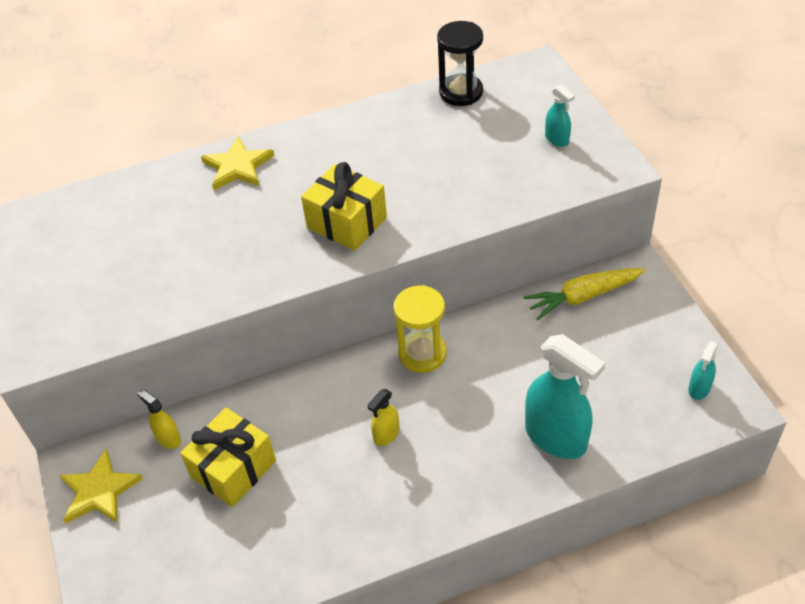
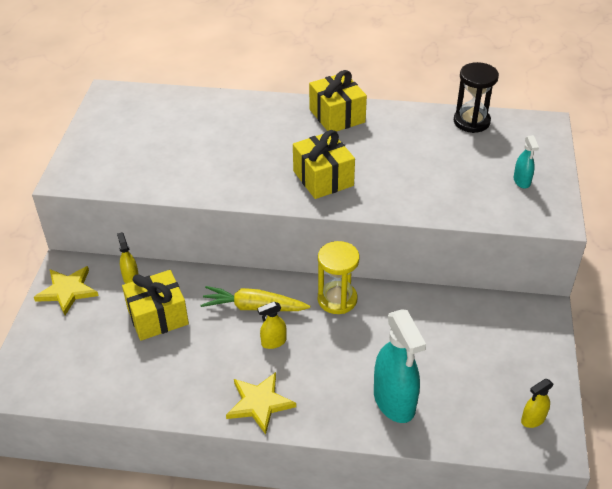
camera: 25 degrees right, 5 degrees down
yellow star [201,136,274,190] -> yellow star moved to [226,372,296,435]
yellow carrot [524,268,645,320] -> yellow carrot moved to [200,286,310,311]
turquoise spray bottle [688,341,718,400] -> yellow spray bottle [521,379,553,428]
none -> yellow gift [309,70,367,132]

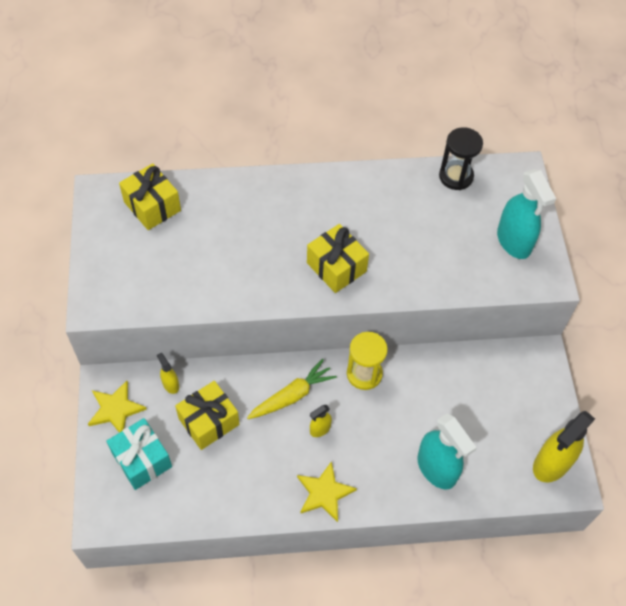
camera: 15 degrees left, 15 degrees up
yellow carrot [200,286,310,311] -> yellow carrot turned 150 degrees clockwise [247,359,337,419]
yellow gift [309,70,367,132] -> yellow gift moved to [119,163,181,230]
turquoise spray bottle [513,135,539,188] -> turquoise spray bottle [497,169,556,259], size x2.09
yellow spray bottle [521,379,553,428] -> yellow spray bottle [533,411,595,482], size x2.09
none -> turquoise gift [106,418,172,490]

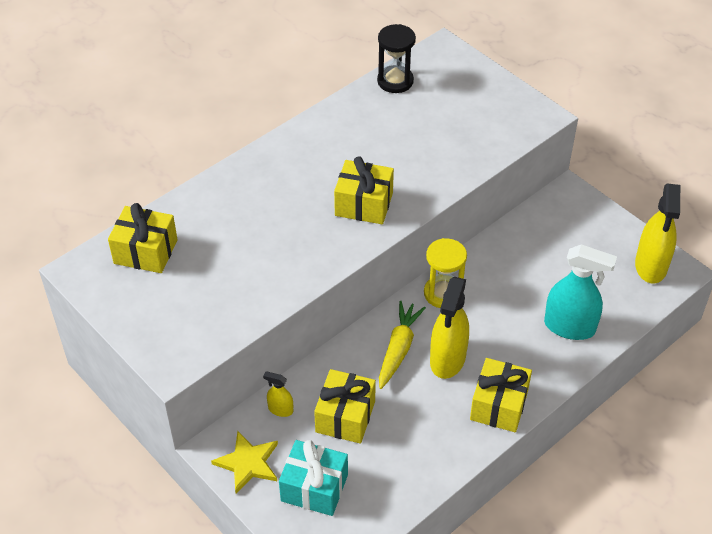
camera: 35 degrees left, 10 degrees down
yellow star [297,461,357,522] -> yellow gift [470,358,532,432]
yellow spray bottle [310,405,332,437] -> yellow spray bottle [430,277,469,379], size x2.09
turquoise spray bottle [497,169,556,259] -> none

